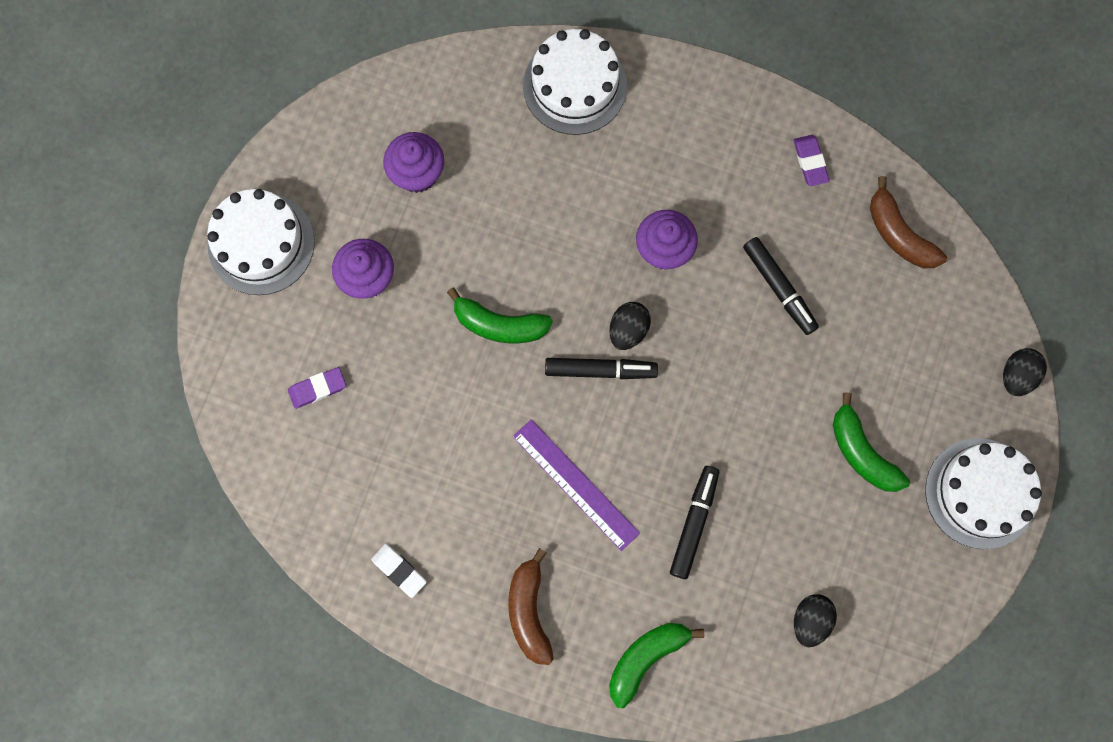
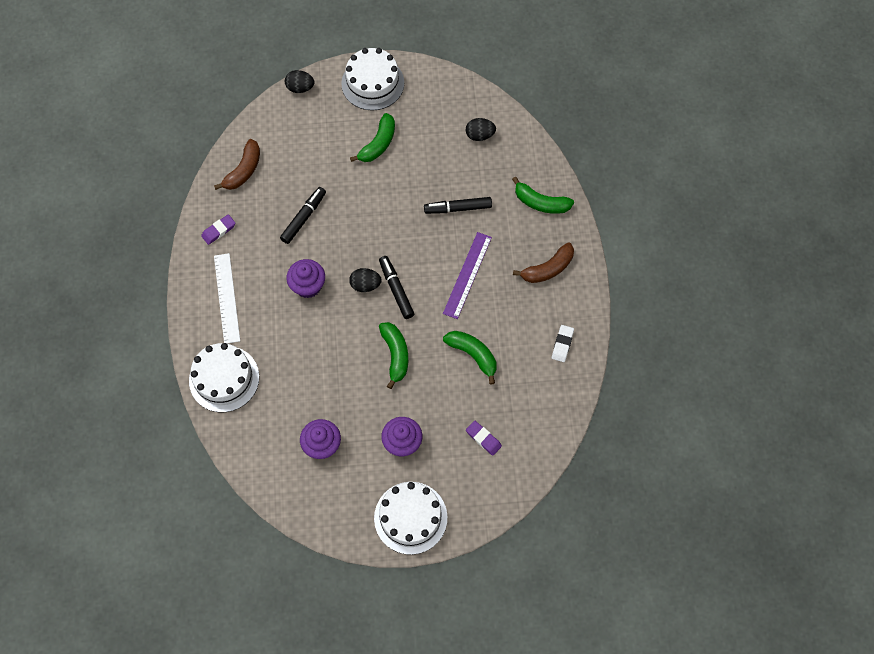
camera: 115 degrees left, 10 degrees down
none -> white ruler [214,253,240,344]
none -> green banana [443,331,496,384]

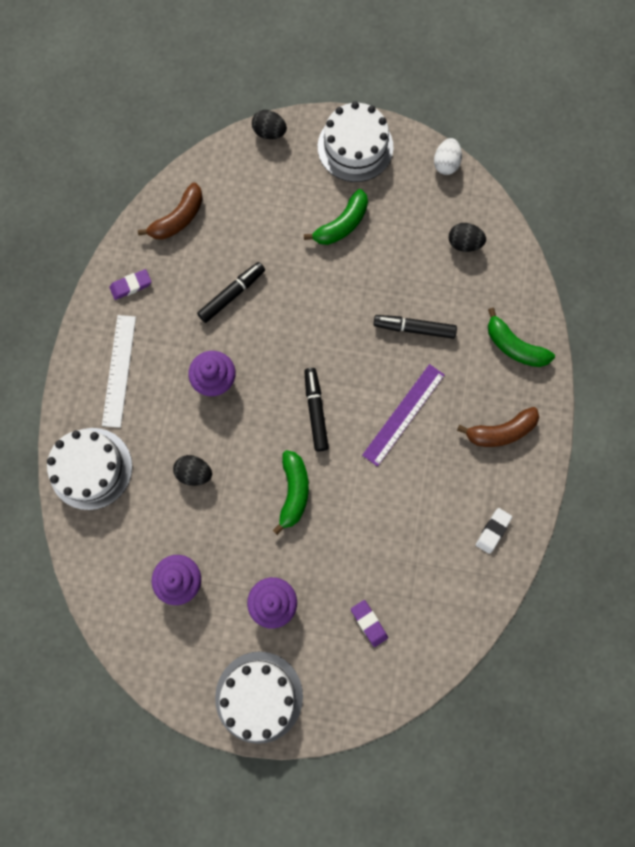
camera: 15 degrees right, 10 degrees up
black egg [349,268,382,292] -> black egg moved to [173,455,212,486]
green banana [443,331,496,384] -> none
none -> white egg [434,138,462,175]

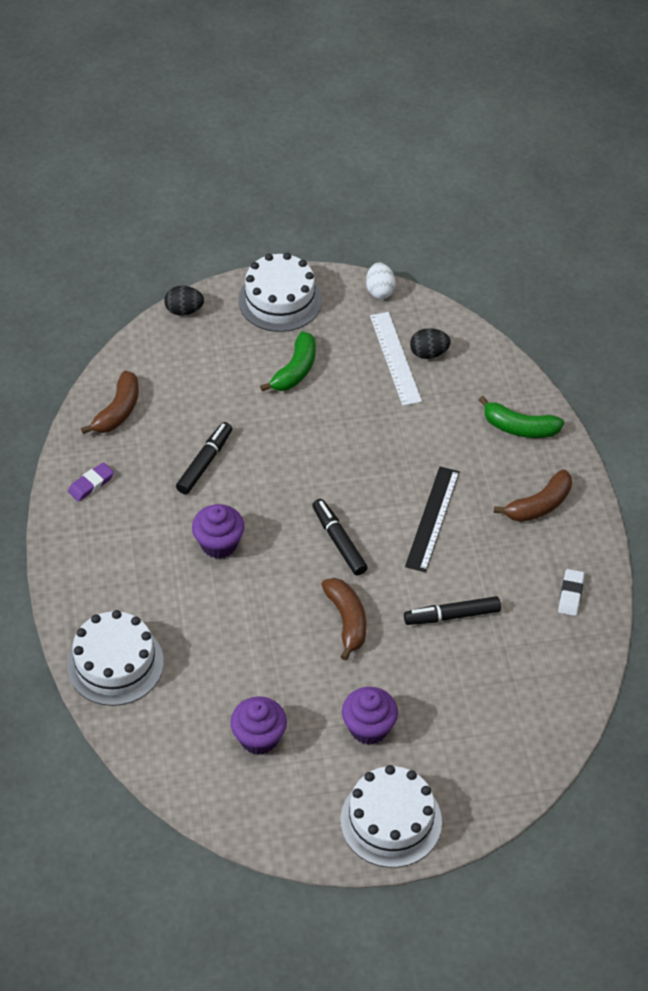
camera: 20 degrees left, 25 degrees down
white ruler [102,315,136,428] -> white ruler moved to [370,312,422,406]
black egg [173,455,212,486] -> none
green banana [273,450,309,535] -> brown banana [321,578,366,661]
purple eraser [351,600,388,647] -> none
purple ruler [362,364,445,467] -> black ruler [405,466,460,572]
black marker [373,315,457,339] -> black marker moved to [404,596,501,625]

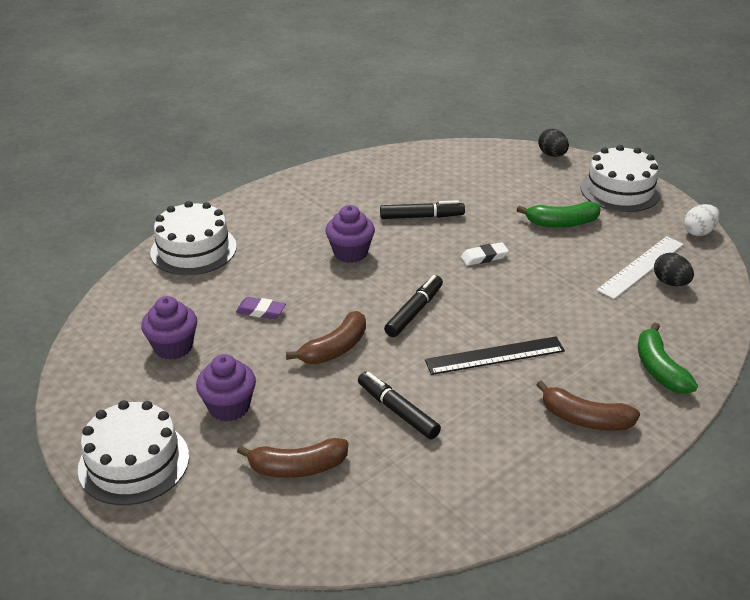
camera: 60 degrees right, 15 degrees down
purple eraser [68,462,114,502] -> purple eraser moved to [236,297,286,319]
brown banana [81,370,139,434] -> brown banana moved to [237,438,348,478]
white eraser [558,569,584,616] -> white eraser moved to [461,242,509,266]

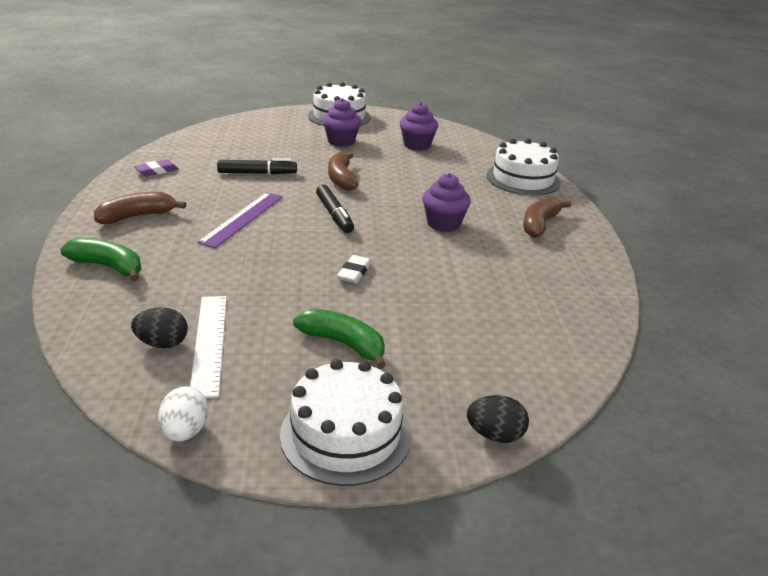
camera: 125 degrees right, 5 degrees down
purple eraser [236,297,286,319] -> purple eraser moved to [134,159,178,176]
brown banana [237,438,348,478] -> brown banana moved to [523,196,571,238]
black marker [380,200,465,219] -> none
black ruler [425,336,565,375] -> purple ruler [197,192,283,248]
green banana [517,201,601,228] -> green banana turned 90 degrees clockwise [293,309,386,369]

